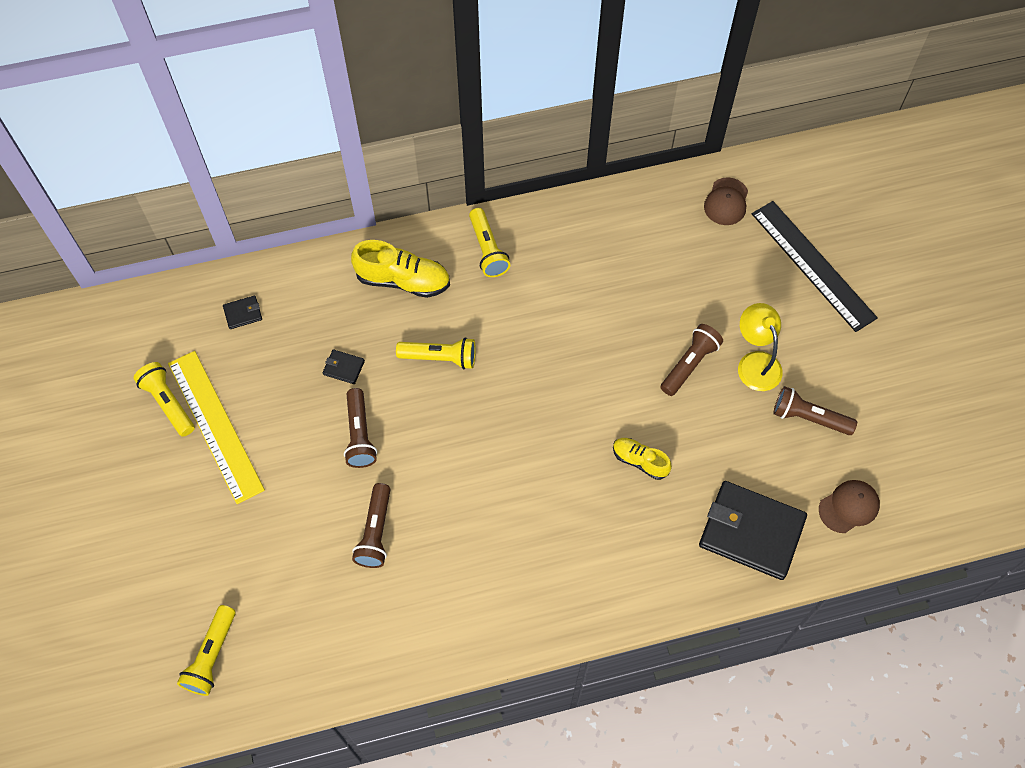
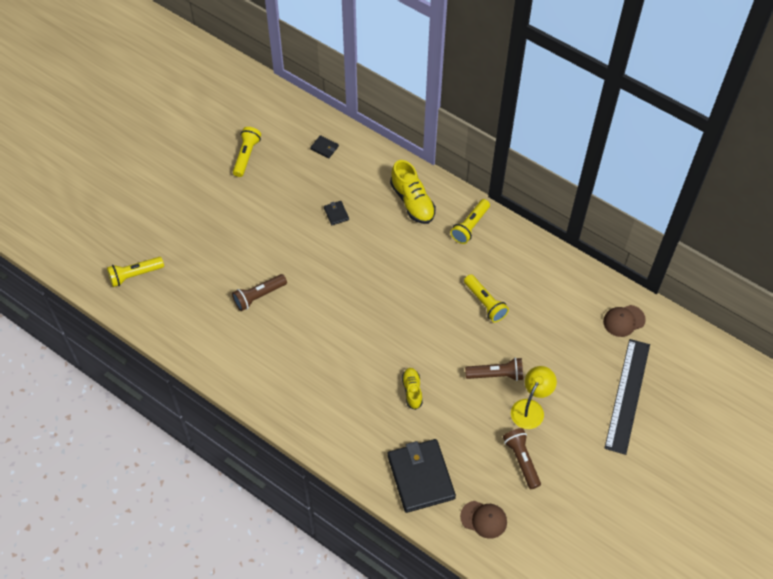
camera: 50 degrees right, 5 degrees down
yellow ruler [168,351,265,504] -> none
brown flashlight [344,388,377,468] -> none
yellow flashlight [396,337,476,369] -> yellow flashlight moved to [464,274,509,322]

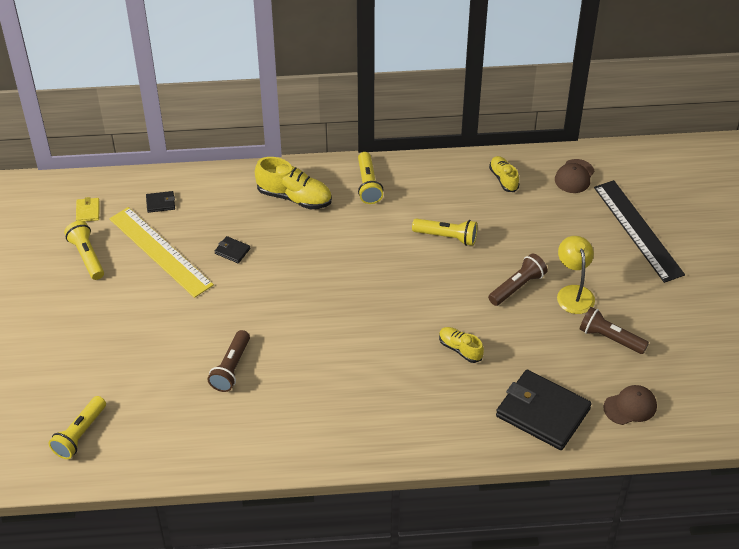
camera: 40 degrees left, 10 degrees down
none -> yellow wallet [76,197,100,222]
none -> yellow ruler [109,207,214,298]
none -> yellow shoe [489,156,519,192]

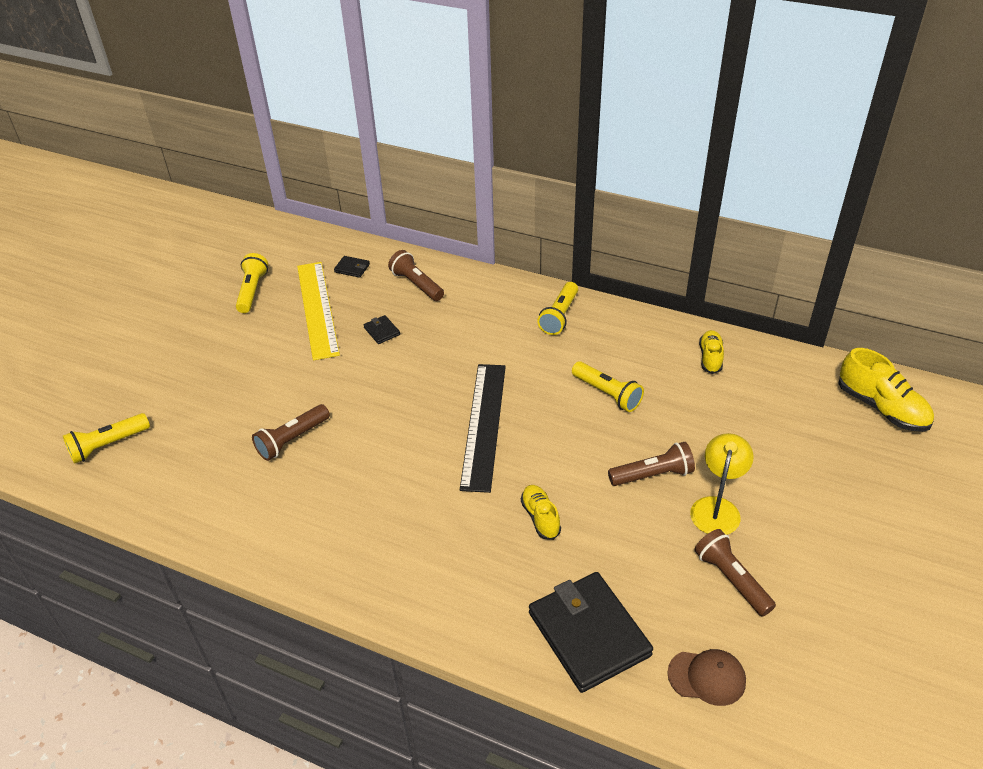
camera: 30 degrees right, 5 degrees down
yellow wallet [76,197,100,222] -> none
yellow shoe [255,157,332,209] -> yellow shoe moved to [838,348,934,432]
brown cap [555,159,594,193] -> none
black ruler [594,180,685,283] -> black ruler moved to [460,364,506,493]
none -> brown flashlight [388,250,444,301]

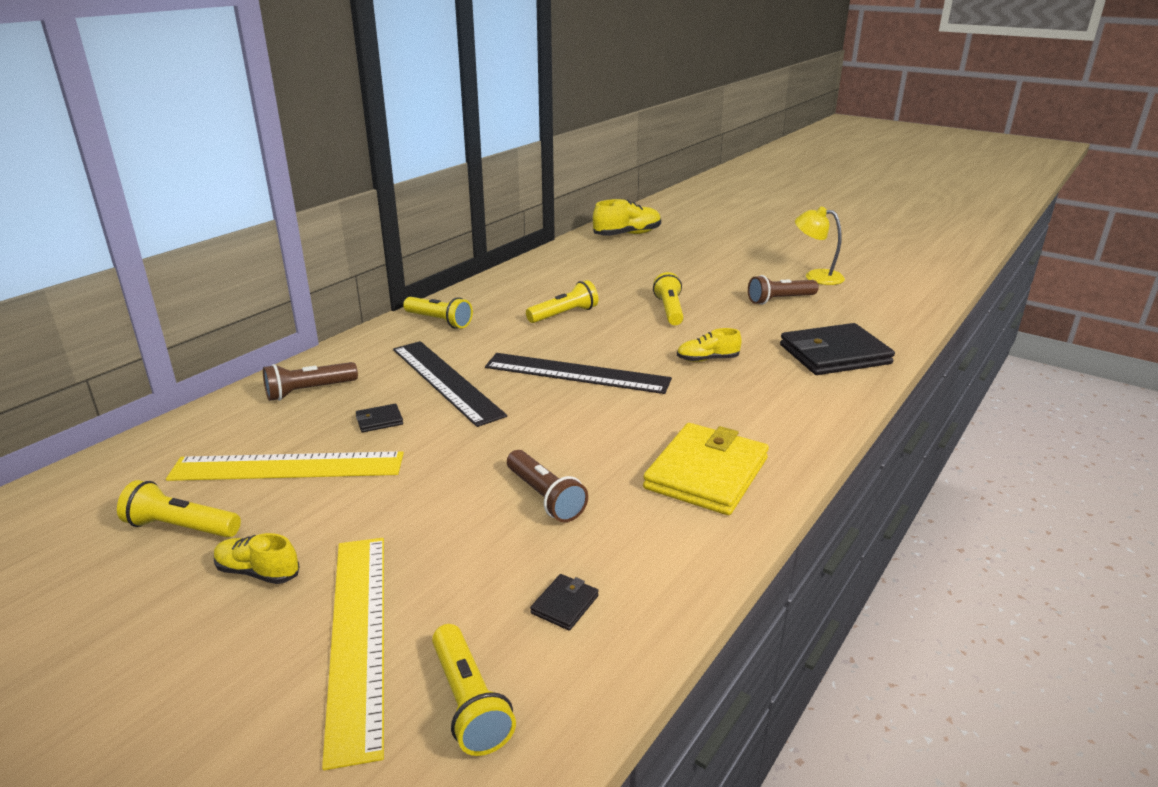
camera: 80 degrees left, 15 degrees down
black wallet [334,256,370,278] -> black wallet moved to [530,574,599,631]
brown flashlight [608,442,695,486] -> yellow flashlight [653,272,684,325]
brown cap [667,649,746,706] -> none
yellow lamp [690,433,754,535] -> yellow lamp moved to [795,207,845,285]
yellow shoe [699,330,724,374] -> yellow shoe moved to [214,533,300,584]
none -> yellow ruler [322,538,384,770]
none -> black ruler [393,341,507,427]
none -> yellow wallet [643,423,769,515]

